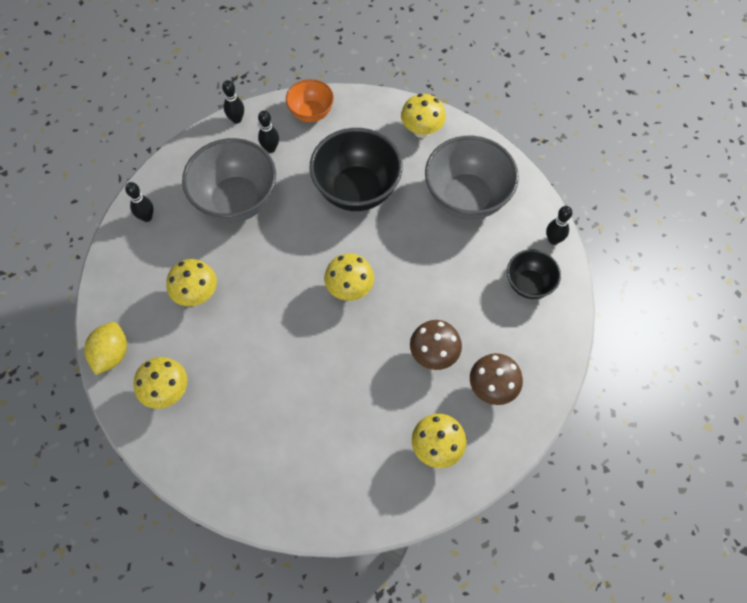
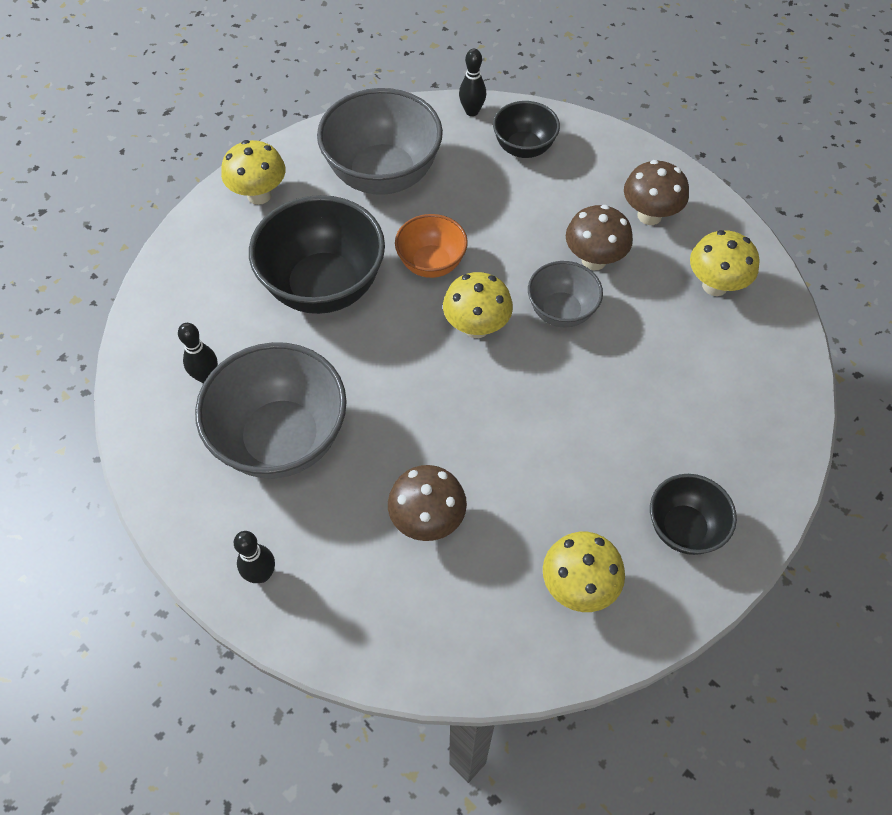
camera: 75 degrees left, 5 degrees down
yellow lemon [84,322,127,375] -> none
yellow mushroom [166,259,217,306] -> brown mushroom [388,465,467,541]
black bowling pin [222,80,244,124] -> none
orange bowl [286,79,334,122] -> orange bowl moved to [395,214,468,278]
none -> grey bowl [528,261,603,328]
none -> black bowl [650,474,737,555]

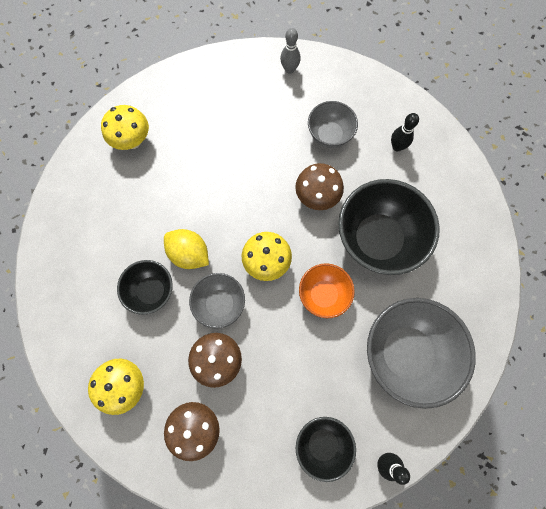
camera: 150 degrees right, 15 degrees up
grey bowl [195,342,347,478] -> grey bowl [308,101,358,148], size x0.56
yellow mushroom [221,140,286,205] -> none
black bowling pin [234,531,275,583] -> grey bowling pin [280,28,301,74]
brown mushroom [388,465,467,541] -> brown mushroom moved to [295,163,344,210]
black bowl [650,474,737,555] -> black bowl moved to [117,260,173,315]
none -> yellow lemon [164,229,209,269]

